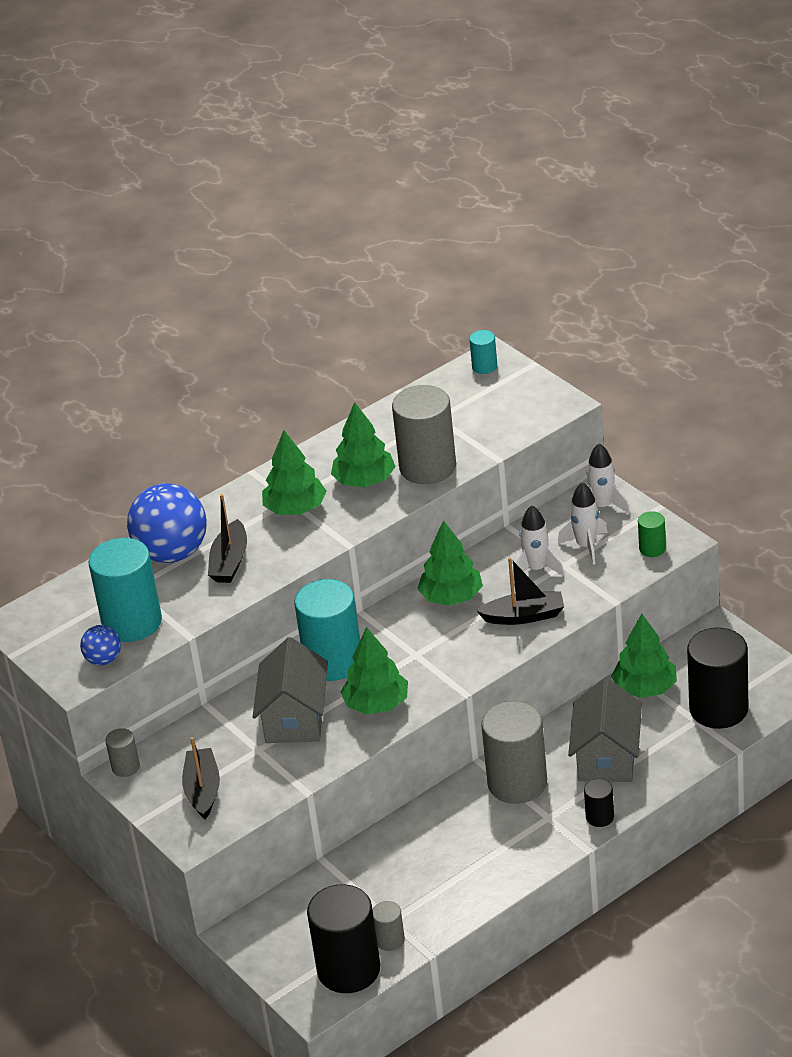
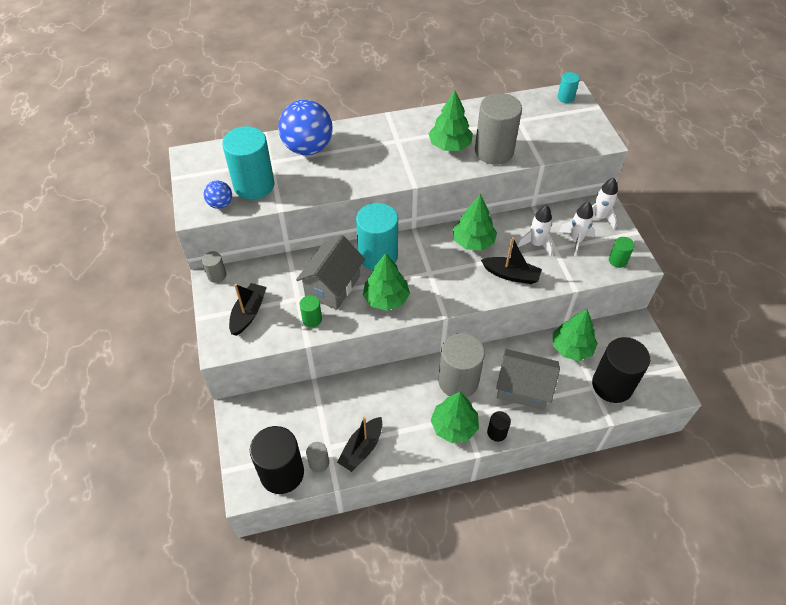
camera: 20 degrees right, 15 degrees up
black boat [208,494,247,583] -> black boat moved to [337,417,382,472]
green tree [262,430,327,515] -> green tree moved to [431,392,479,443]
grey house [568,678,642,782] -> grey house turned 75 degrees clockwise [496,349,560,410]
none -> green cylinder [299,295,322,327]

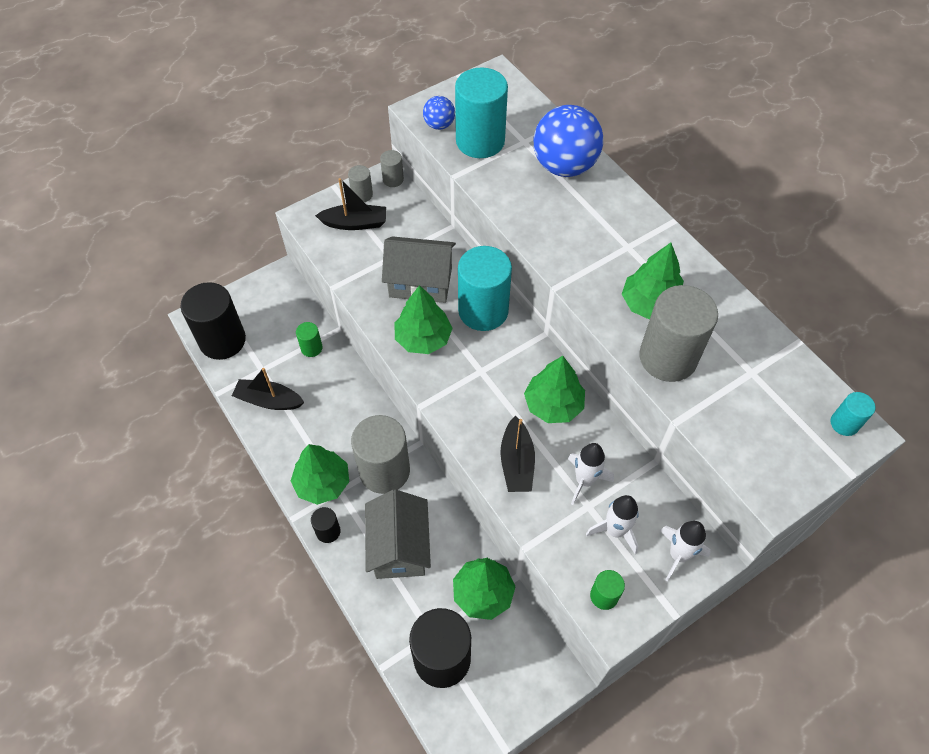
camera: 70 degrees right, 5 degrees up
green cylinder [299,295,322,327] -> green cylinder moved to [296,322,323,357]
grey cylinder [306,442,329,473] -> grey cylinder moved to [348,165,373,202]

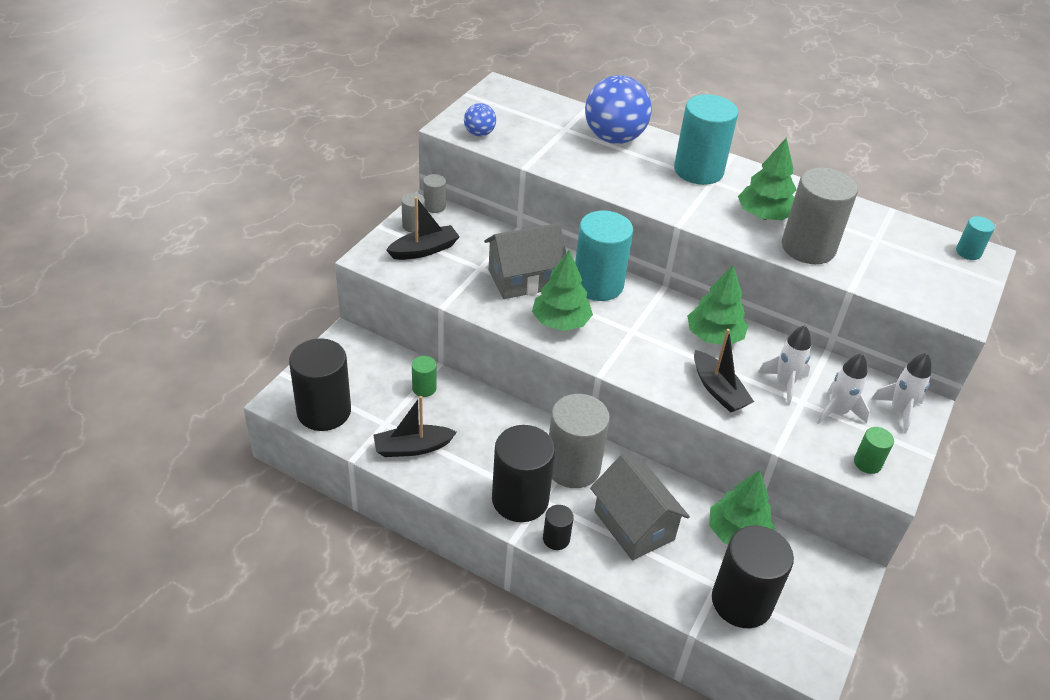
camera: 30 degrees left, 15 degrees down
green tree [291,444,349,505] -> black cylinder [492,425,555,522]
turquoise cylinder [455,67,508,158] -> turquoise cylinder moved to [674,94,738,185]

